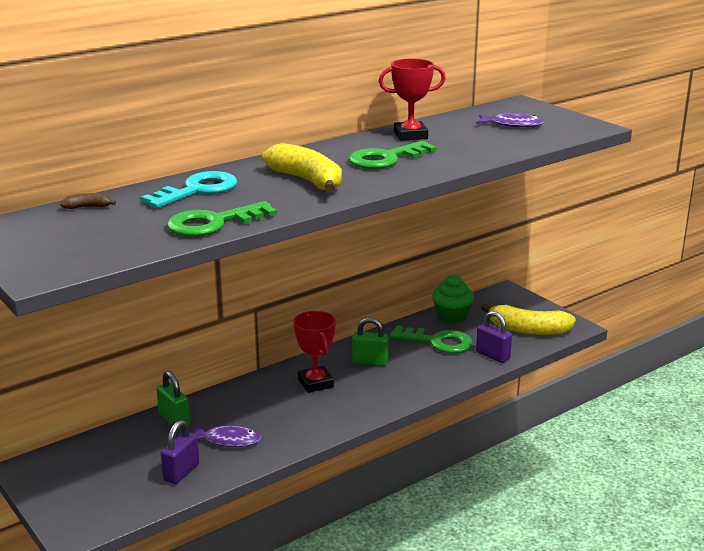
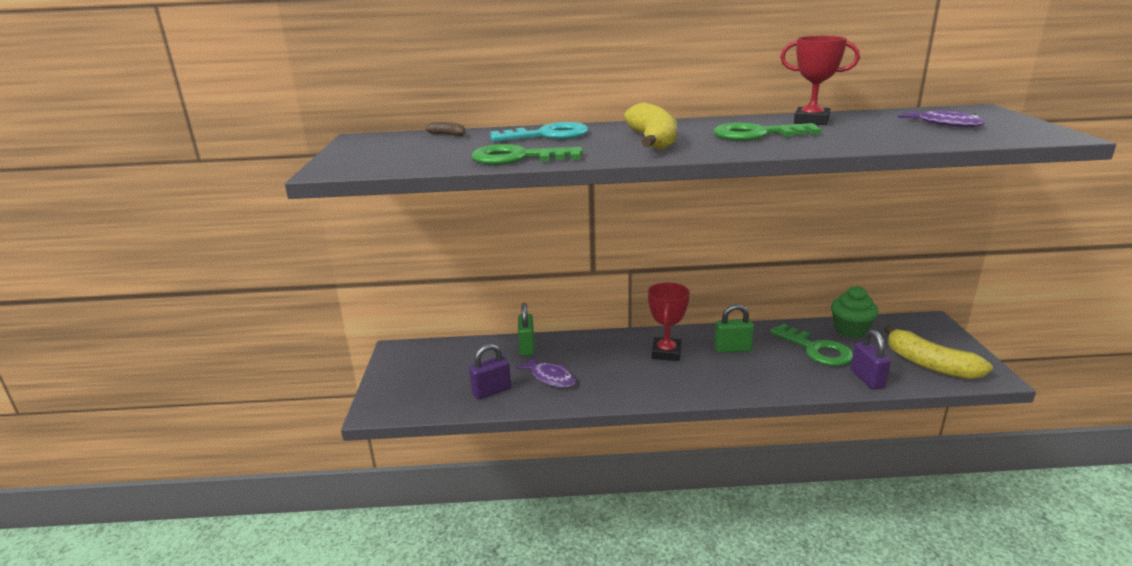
camera: 35 degrees right, 0 degrees up
green padlock [352,317,389,366] -> green padlock turned 45 degrees counterclockwise [715,304,754,353]

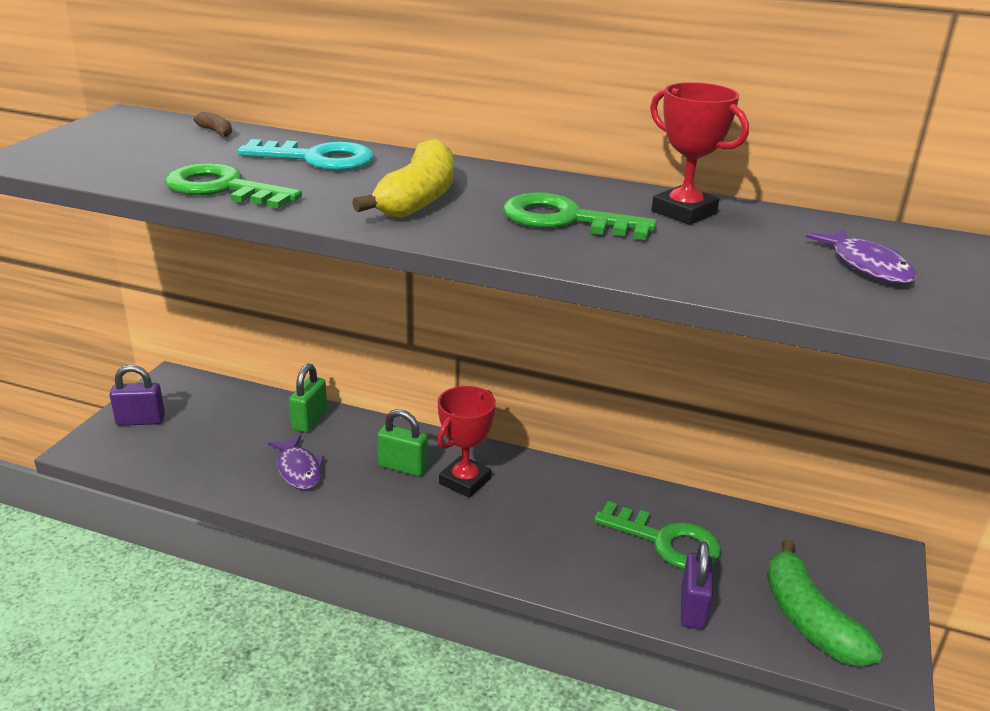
camera: 20 degrees right, 5 degrees up
purple padlock [469,344,511,399] -> purple padlock moved to [109,365,165,426]
green padlock [715,304,754,353] -> green padlock moved to [377,409,428,476]
green key [770,323,853,366] -> green key turned 45 degrees counterclockwise [594,501,721,569]
green cupcake [831,286,878,338] -> none
yellow banana [884,325,993,379] -> green banana [767,539,883,667]

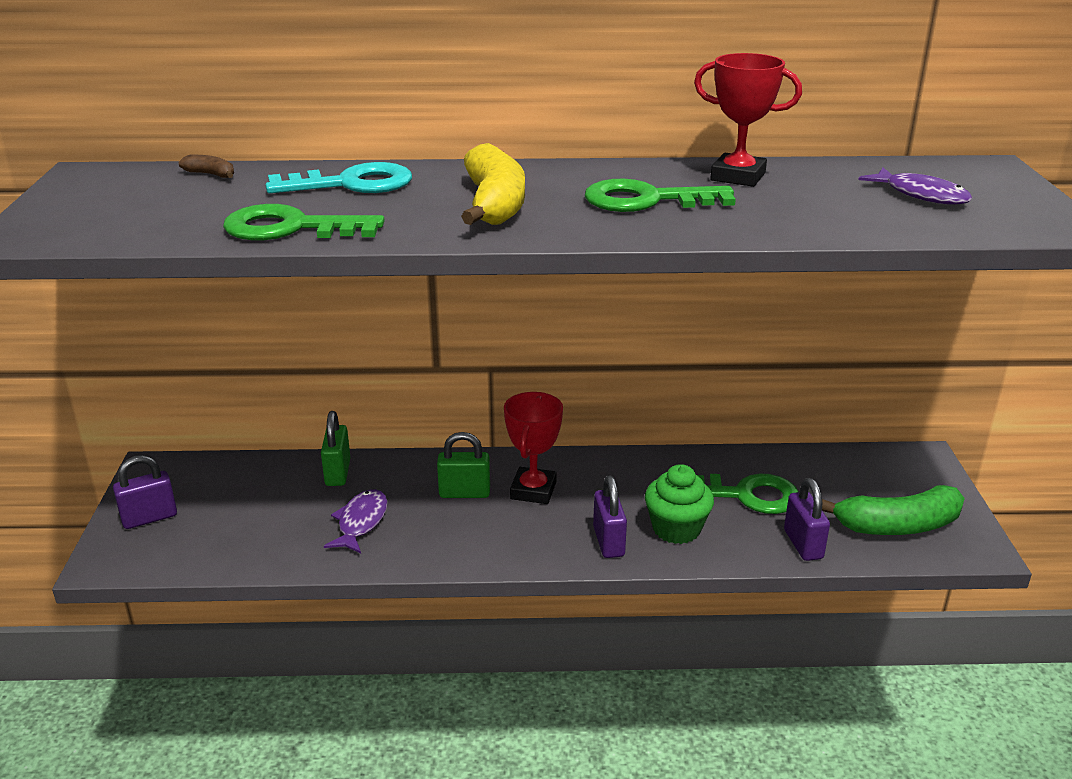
camera: 20 degrees left, 0 degrees up
purple fish [268,435,324,489] -> purple fish turned 120 degrees counterclockwise [324,489,388,553]
green banana [767,539,883,667] -> green banana turned 60 degrees counterclockwise [822,485,965,535]
none -> purple padlock [593,476,627,558]
none -> green cupcake [645,464,714,544]

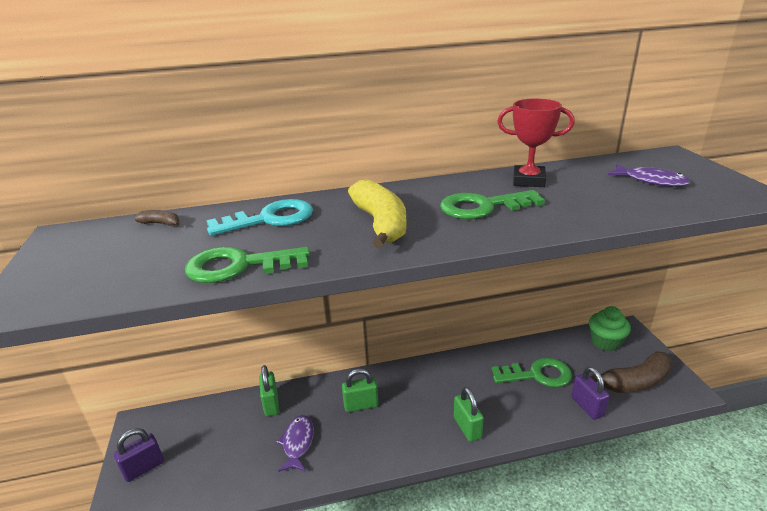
camera: 10 degrees left, 0 degrees up
red trophy [504,392,563,504] -> none
purple padlock [593,476,627,558] -> green padlock [454,387,484,442]
green cupcake [645,464,714,544] -> green cupcake moved to [589,306,631,351]
green banana [822,485,965,535] -> brown banana [589,351,673,393]

